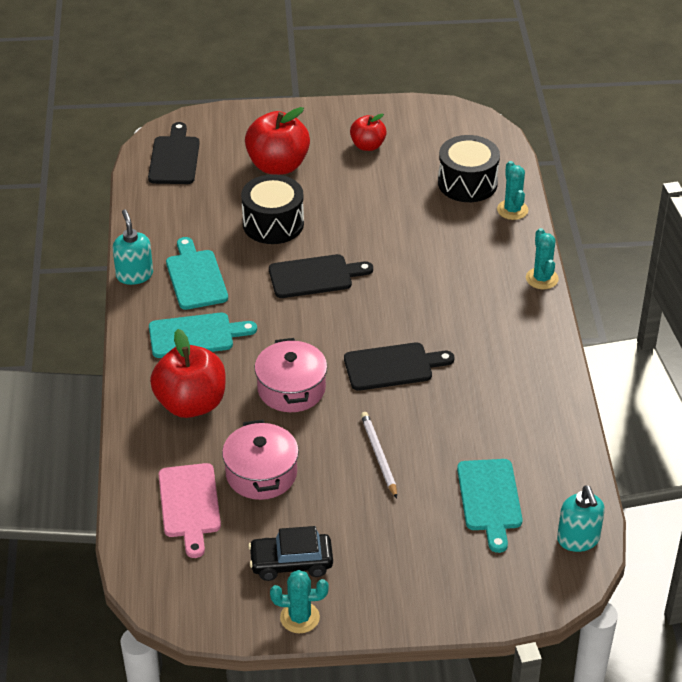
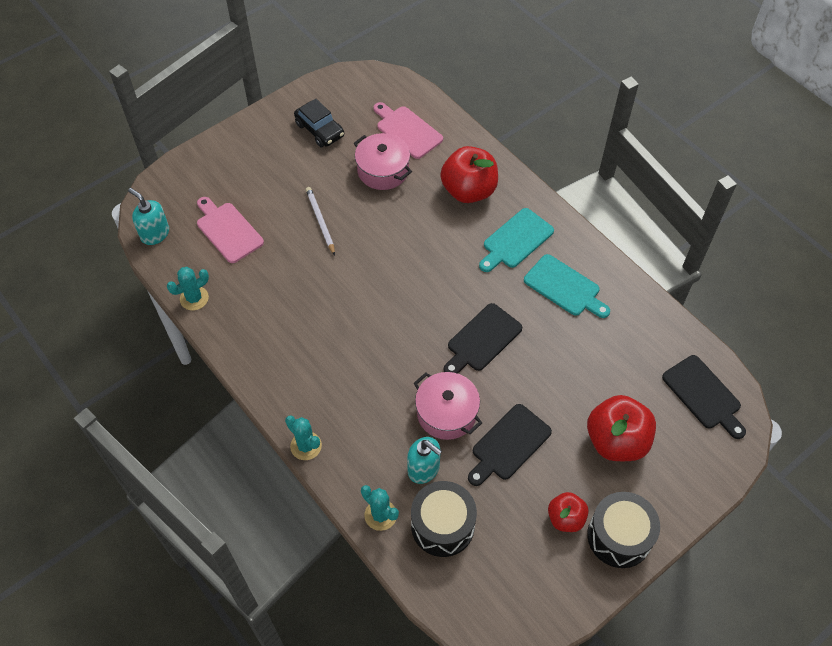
camera: 145 degrees right, 15 degrees up
turquoise soap dispenser [113,210,153,285] -> turquoise soap dispenser moved to [407,437,442,484]
black drum [241,174,304,244] -> black drum moved to [587,492,660,568]
black car [248,526,333,581] -> black car turned 90 degrees clockwise [294,99,344,147]
pink pot [255,338,327,412] -> pink pot moved to [414,372,482,440]
turquoise cactus [270,570,328,633] -> turquoise cactus moved to [167,267,209,310]
black cutting board [344,342,454,391] -> black cutting board moved to [468,404,552,486]
white pencil [361,412,397,498] -> white pencil turned 150 degrees counterclockwise [306,187,335,255]
turquoise cutting board [457,459,523,553] -> pink cutting board [197,197,264,263]

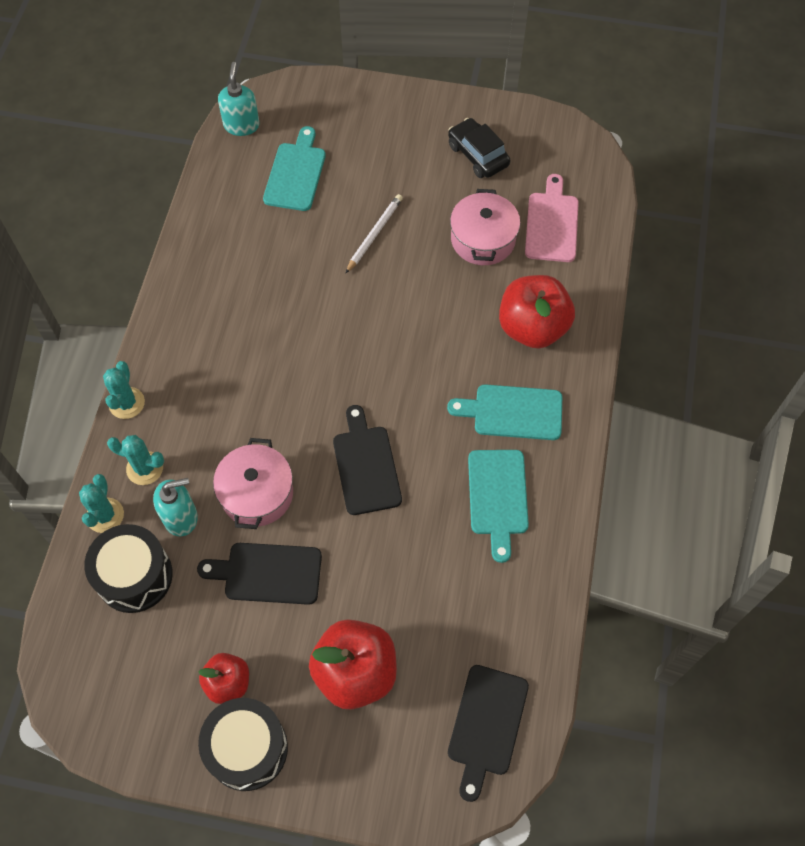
camera: 50 degrees right, 5 degrees up
turquoise cactus [167,267,209,310] -> turquoise cactus moved to [107,435,164,485]
pink cutting board [197,197,264,263] -> turquoise cutting board [263,126,326,211]
black car [294,99,344,147] -> black car turned 135 degrees clockwise [448,118,510,178]
turquoise soap dispenser [407,437,442,484] -> turquoise soap dispenser turned 105 degrees counterclockwise [153,478,198,536]
black cutting board [444,303,522,374] -> black cutting board turned 75 degrees clockwise [333,405,402,515]

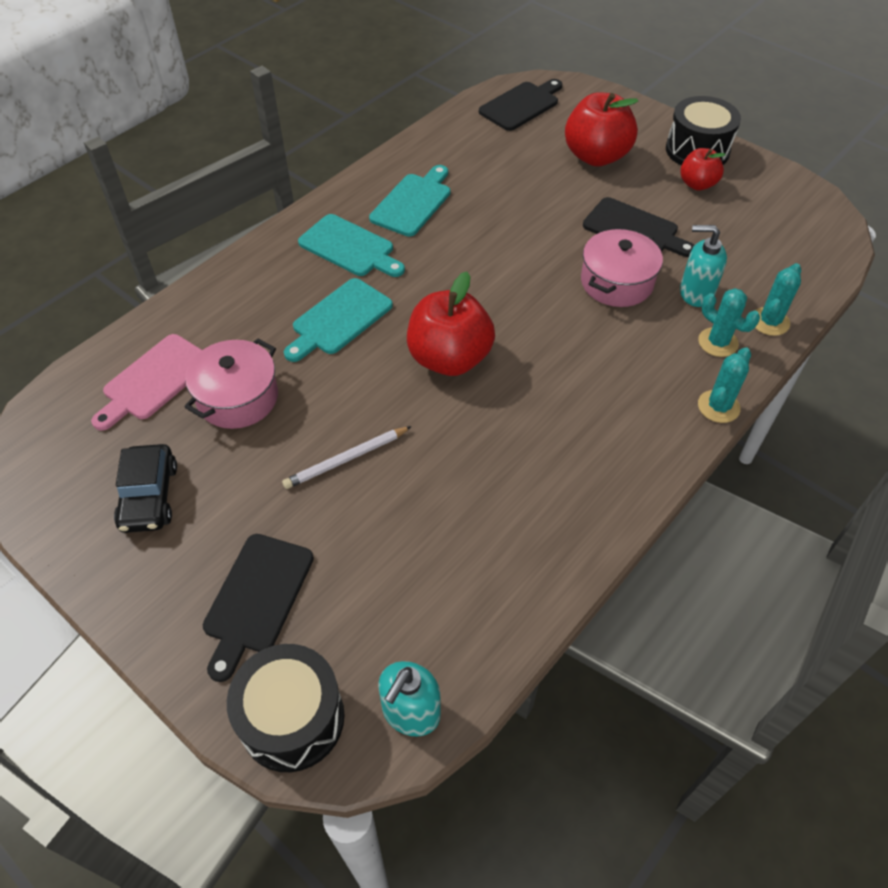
camera: 150 degrees left, 10 degrees down
black drum [84,524,173,613] -> black drum moved to [227,644,344,772]
turquoise cutting board [263,126,326,211] -> turquoise cutting board moved to [284,278,393,362]
black cutting board [333,405,402,515] -> black cutting board moved to [203,534,314,682]
red apple [499,275,575,349] -> red apple moved to [407,272,495,376]

